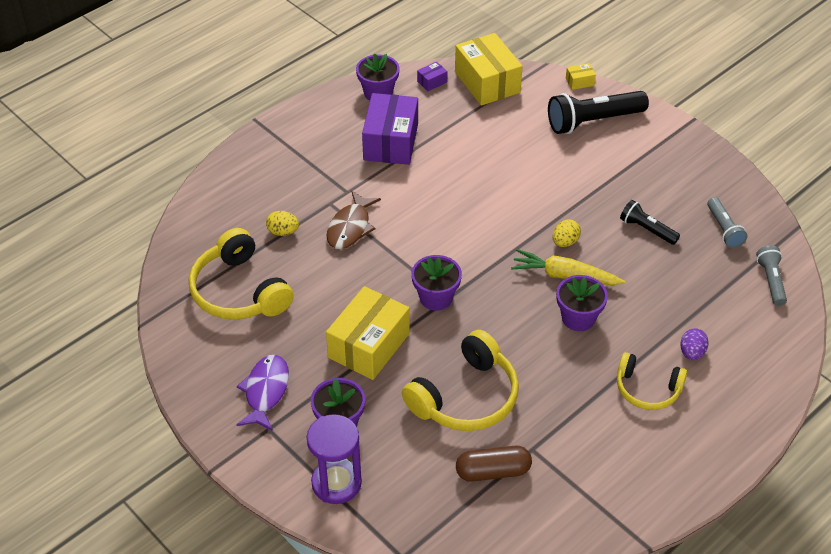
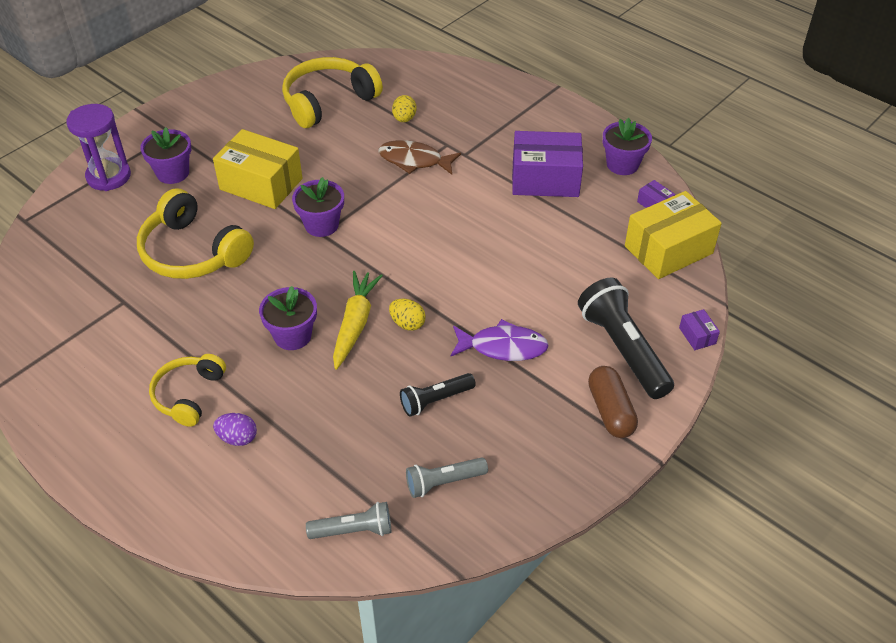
camera: 85 degrees right, 0 degrees up
purple fish [237,355,289,431] -> purple fish moved to [450,319,549,361]
brown capsule [456,446,532,482] -> brown capsule moved to [588,366,638,438]
yellow box [566,63,596,90] -> purple box [679,309,720,350]
black flashlight [620,200,680,245] -> black flashlight turned 150 degrees counterclockwise [400,373,476,417]

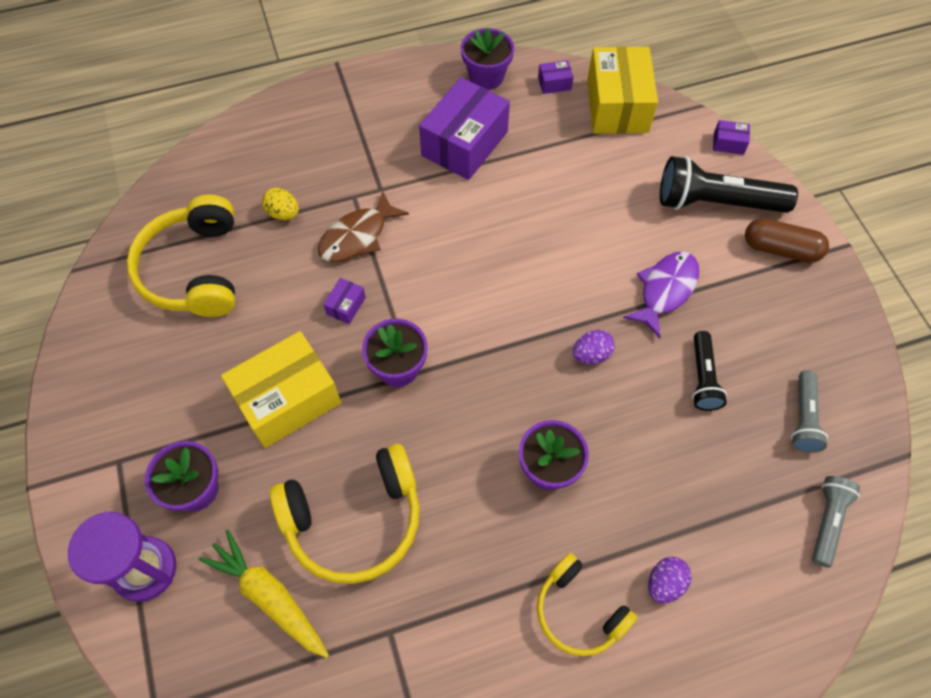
camera: 60 degrees left, 15 degrees up
yellow carrot [333,271,383,370] -> yellow carrot moved to [199,529,329,658]
yellow egg [389,299,426,331] -> purple egg [573,330,615,364]
none -> purple box [323,278,366,324]

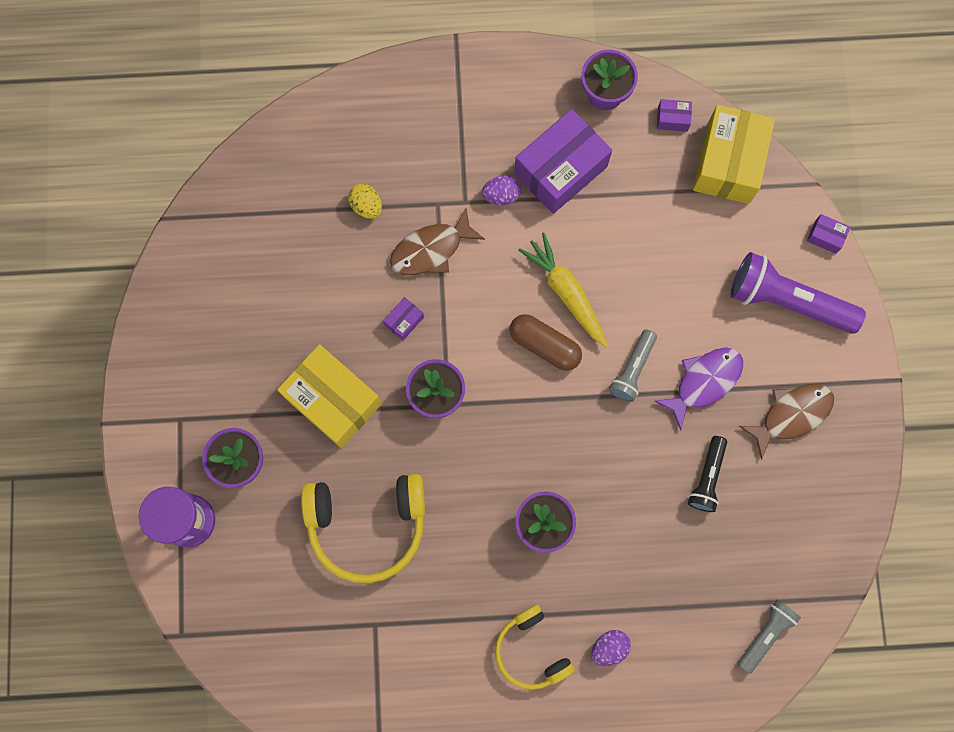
camera: 15 degrees right, 15 degrees up
yellow headphones [127,195,235,317] -> none
yellow carrot [199,529,329,658] -> yellow carrot moved to [518,232,608,347]
yellow box [221,331,341,448] -> yellow box turned 60 degrees clockwise [277,344,382,448]
purple egg [573,330,615,364] -> purple egg moved to [482,175,521,205]
black flashlight [660,156,798,213] -> purple flashlight [731,252,866,334]
brown capsule [745,218,829,263] -> brown capsule moved to [509,314,582,371]
grey flashlight [791,370,828,453] -> grey flashlight moved to [608,330,657,402]
none -> brown fish [739,384,834,460]

